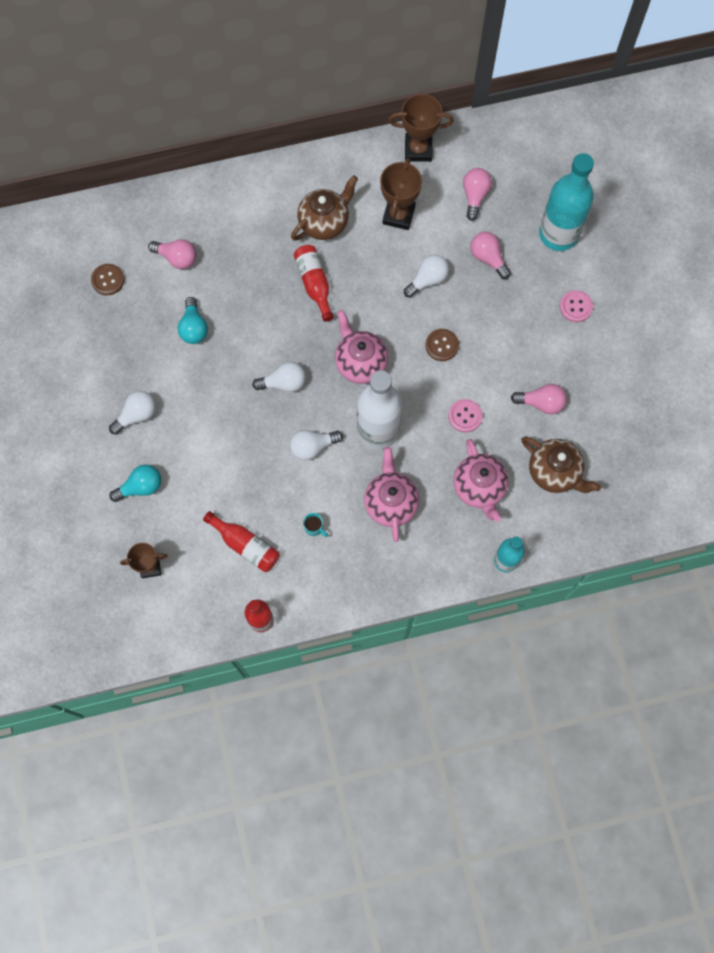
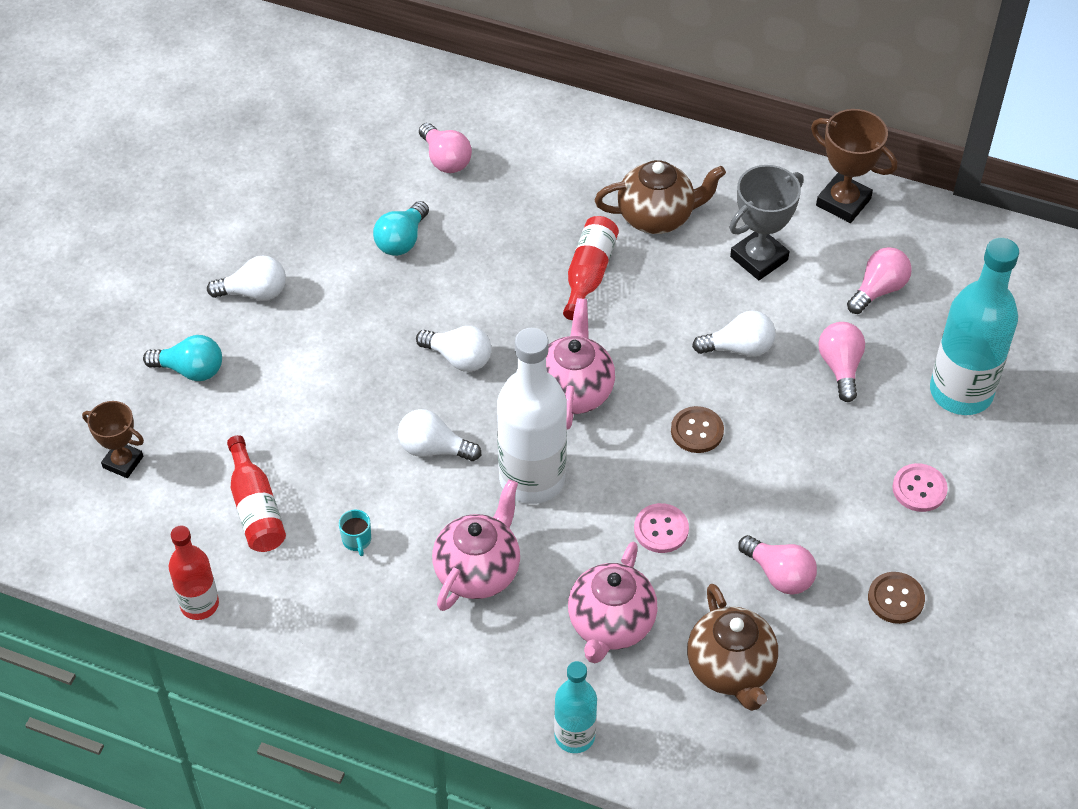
camera: 35 degrees right, 20 degrees down
brown button [91,264,124,295] -> brown button moved to [868,572,925,624]
brown trophy [380,158,422,230] -> grey trophy [729,165,803,280]

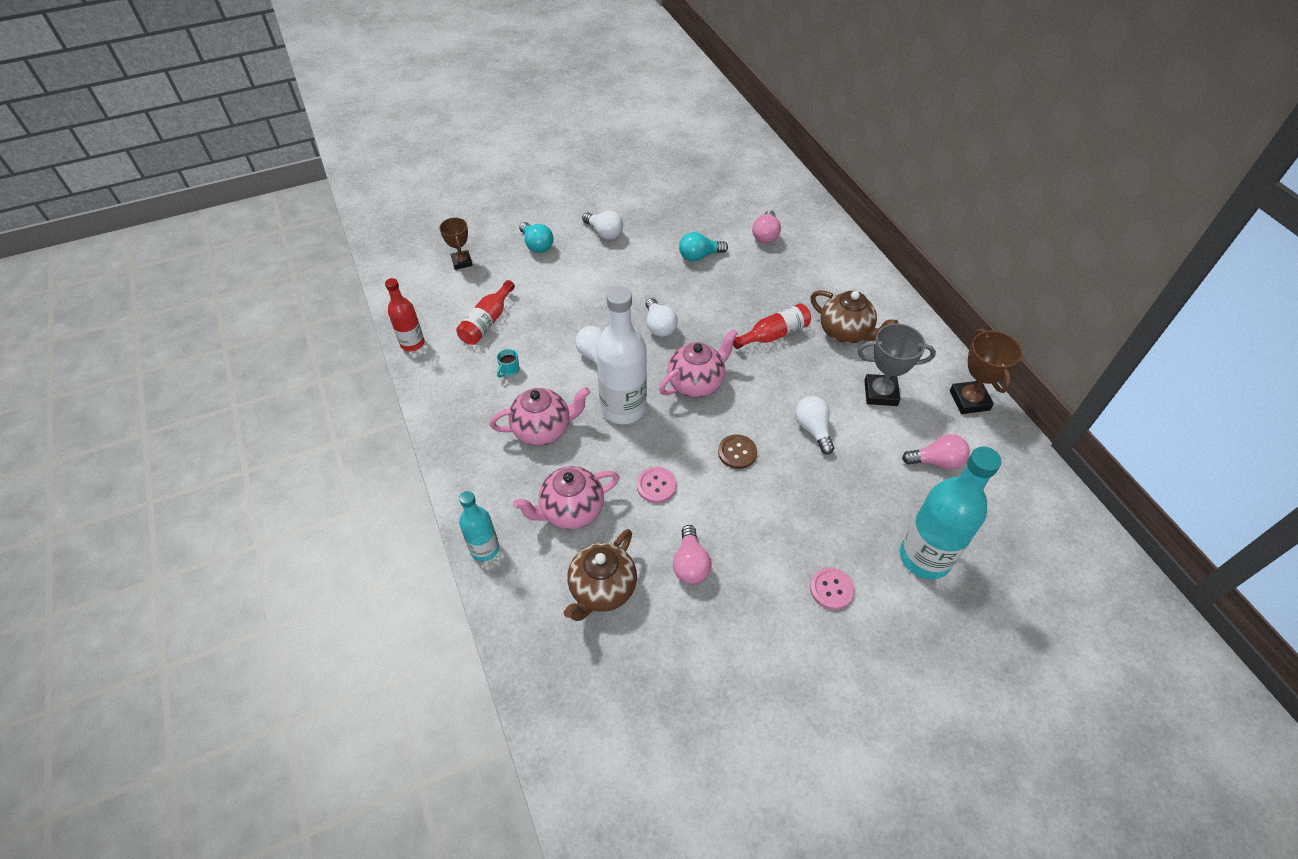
camera: 45 degrees right, 0 degrees up
white light bulb [692,311,776,357] -> white light bulb turned 150 degrees counterclockwise [795,396,834,454]
pink light bulb [818,322,865,402] -> none
brown button [868,572,925,624] -> none

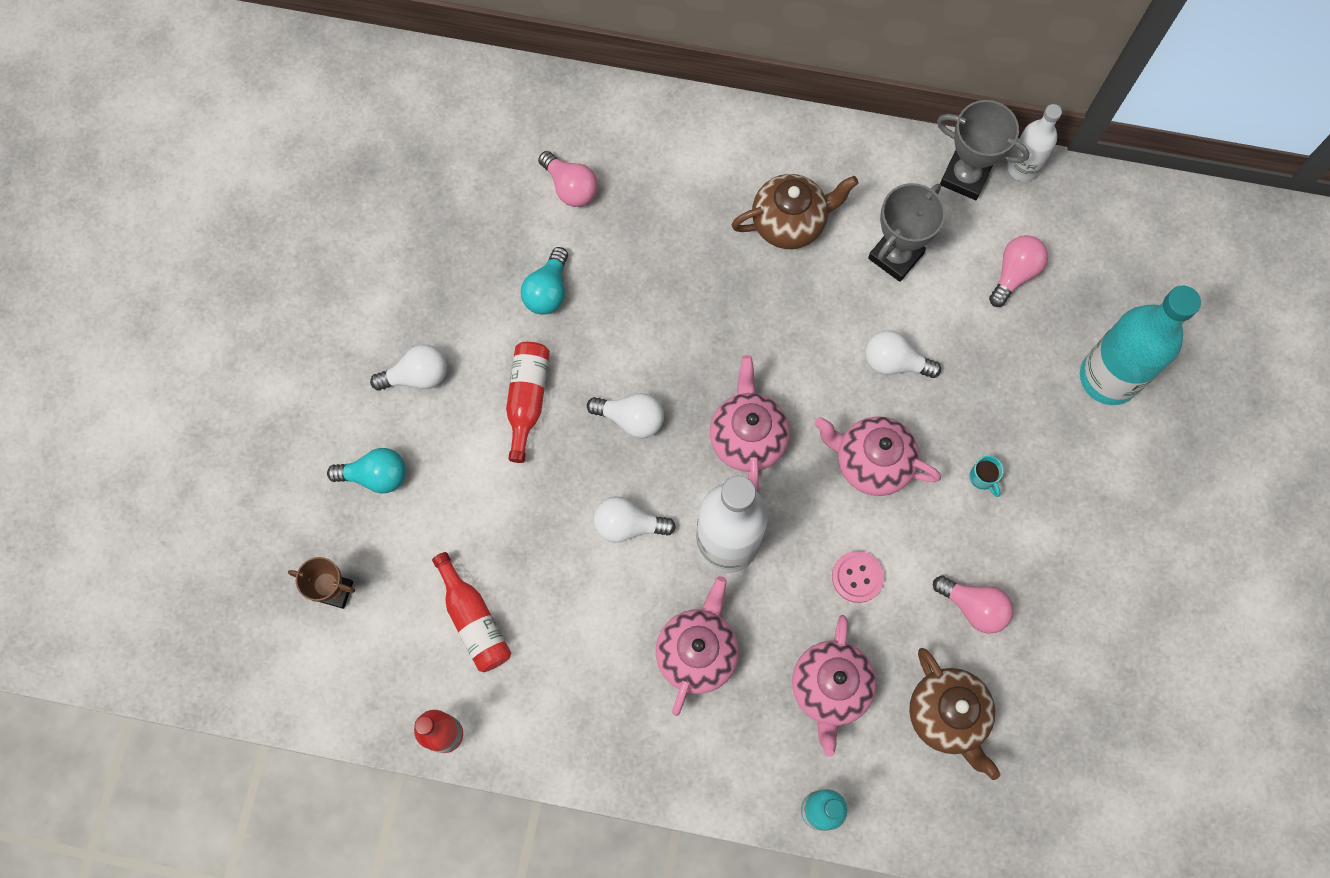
camera: 55 degrees left, 20 degrees up
turquoise mug [497,349,520,378] -> turquoise mug moved to [969,456,1004,497]
brown button [718,435,757,469] -> pink teapot [815,416,941,496]
red bottle [733,303,811,349] -> red bottle moved to [506,342,550,463]
pink button [810,568,855,610] -> none
brown trophy [950,328,1023,414] -> grey trophy [937,100,1030,200]
none -> white bottle [1007,104,1062,182]

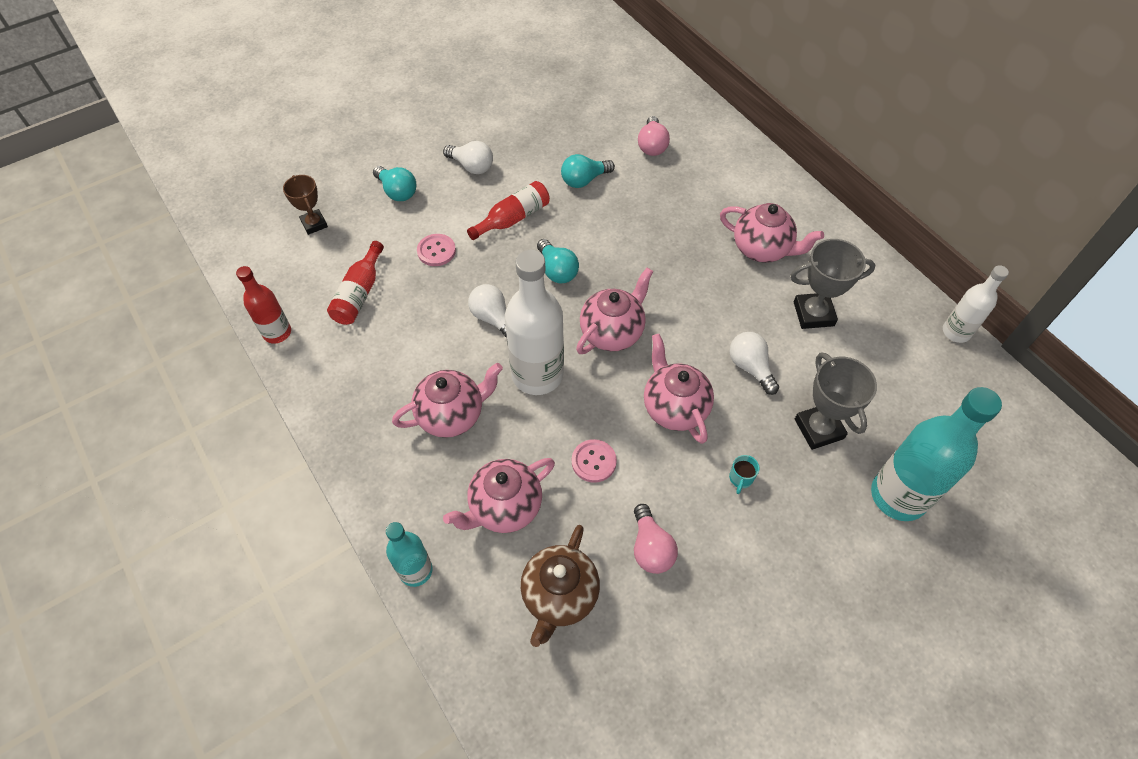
camera: 45 degrees right, 15 degrees down
white light bulb [587,393,664,438] -> turquoise light bulb [537,239,579,284]
brown teapot [732,174,858,249] -> pink teapot [720,203,824,263]
grey trophy [937,100,1030,200] -> grey trophy moved to [795,352,877,450]
pink light bulb [989,235,1048,307] -> none
none -> pink button [417,234,456,266]

